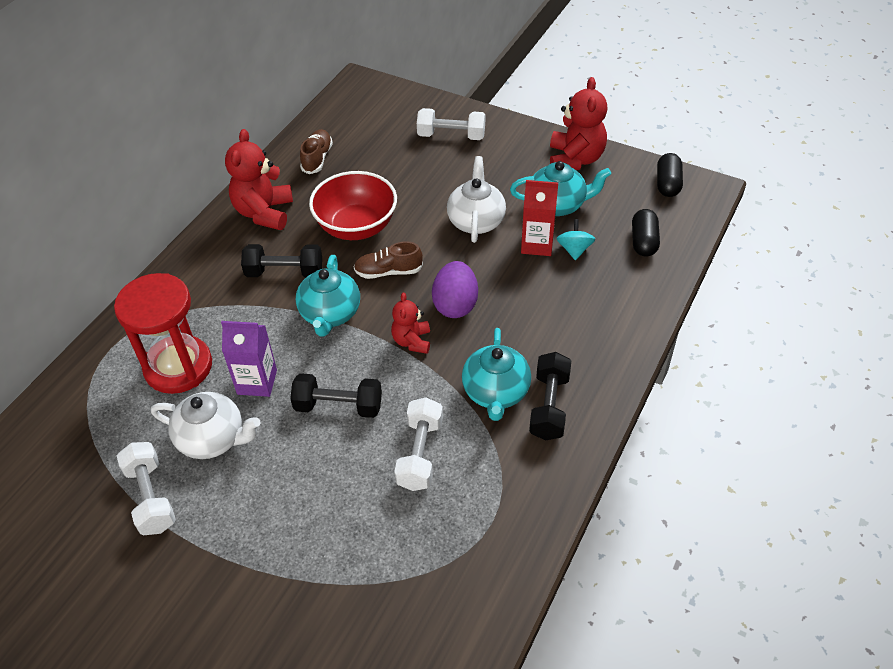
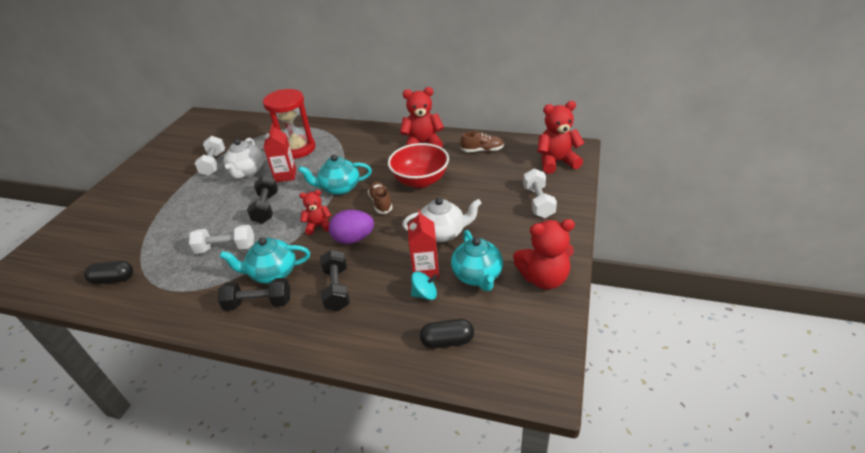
camera: 80 degrees right, 10 degrees down
white dumbbell [117,442,176,535] -> white dumbbell turned 60 degrees counterclockwise [195,136,225,176]
purple carton [221,321,277,397] -> red carton [263,124,296,182]
black dumbbell [241,244,322,278] -> black dumbbell moved to [320,249,350,311]
black capsule [657,153,683,197] -> black capsule moved to [84,261,133,284]
none -> red teddy bear [538,101,584,174]

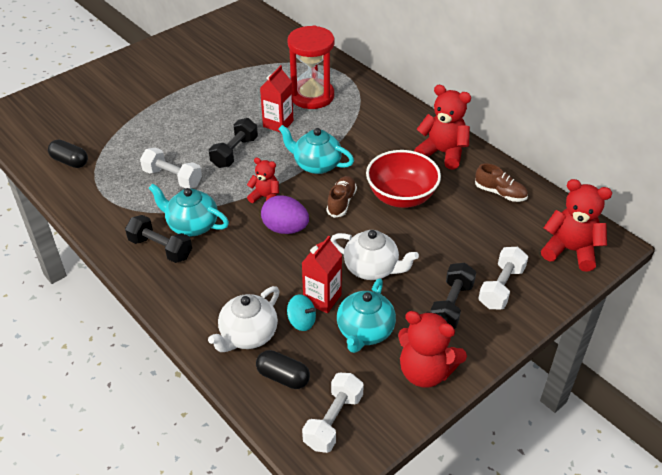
camera: 30 degrees right, 5 degrees up
white dumbbell [195,136,225,176] -> white dumbbell moved to [302,373,364,453]
white teapot [223,138,264,179] -> white teapot moved to [208,286,280,352]
black dumbbell [320,249,350,311] -> black dumbbell moved to [430,263,476,329]

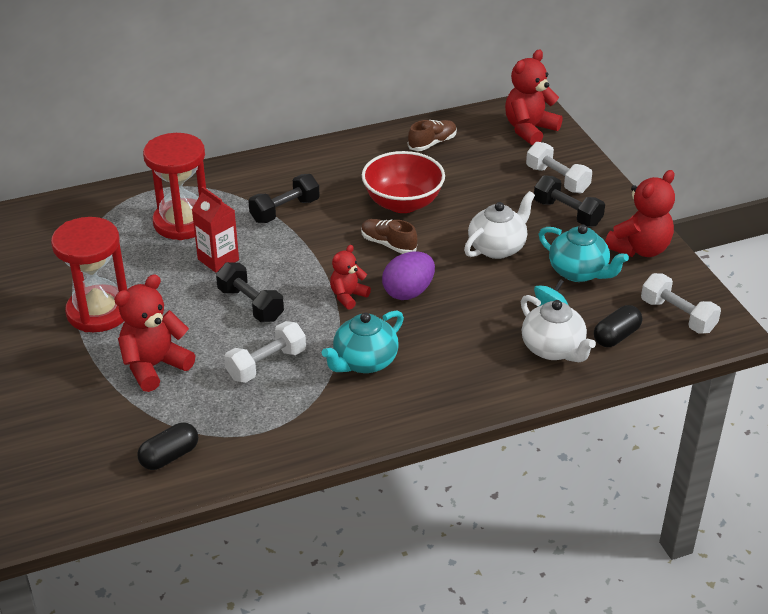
camera: 70 degrees left, 5 degrees down
black dumbbell [125,215,192,263] -> black dumbbell moved to [248,174,320,223]
turquoise teapot [279,125,354,174] -> none
red carton [302,236,342,313] -> none
red teddy bear [414,85,471,170] -> red teddy bear moved to [114,274,195,392]
none -> red hourglass [51,217,127,332]

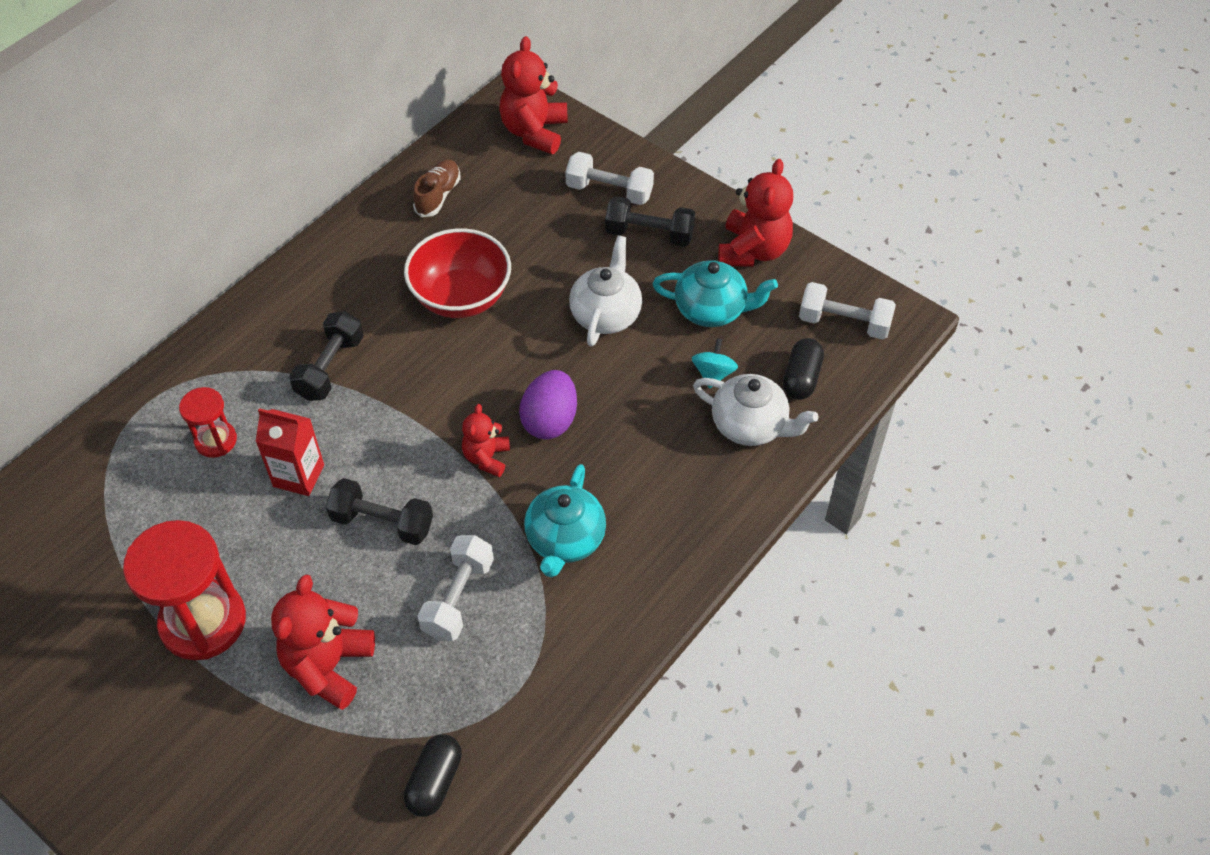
camera: 30 degrees left, 15 degrees up
red hourglass [143,133,206,240] -> red hourglass [179,387,237,458], size x0.53
brown shoe [361,219,417,254] -> none

